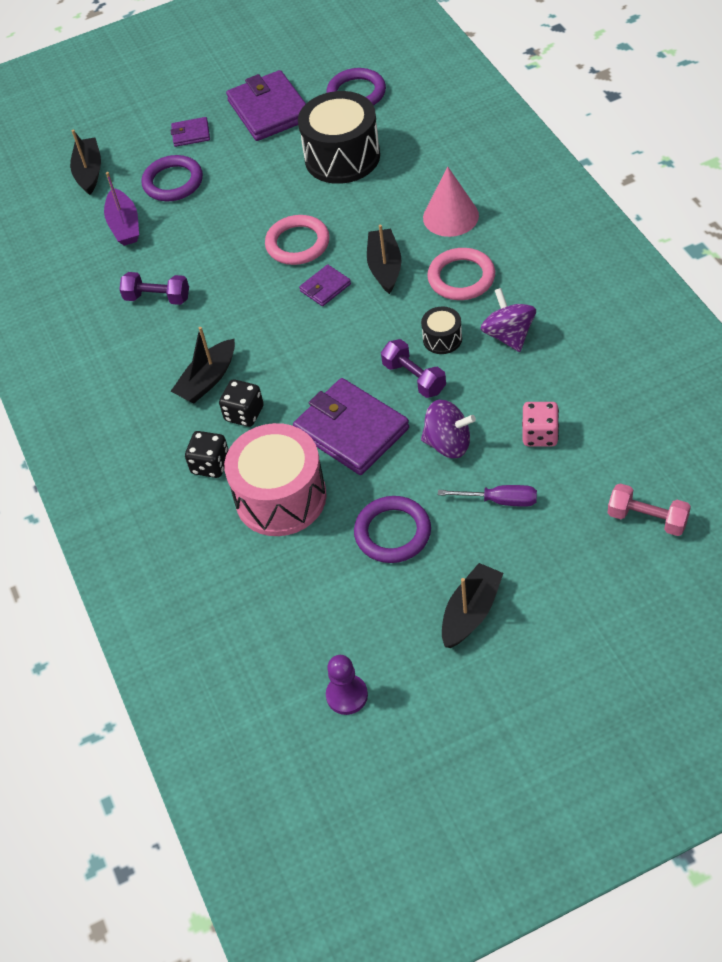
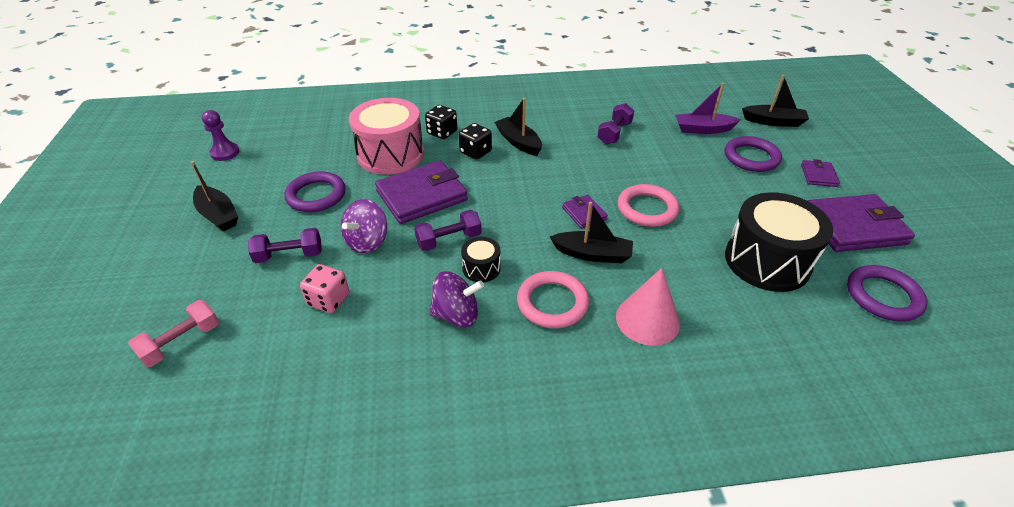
camera: 100 degrees right, 10 degrees down
purple screwdriver [438,485,537,507] -> purple dumbbell [248,228,322,263]

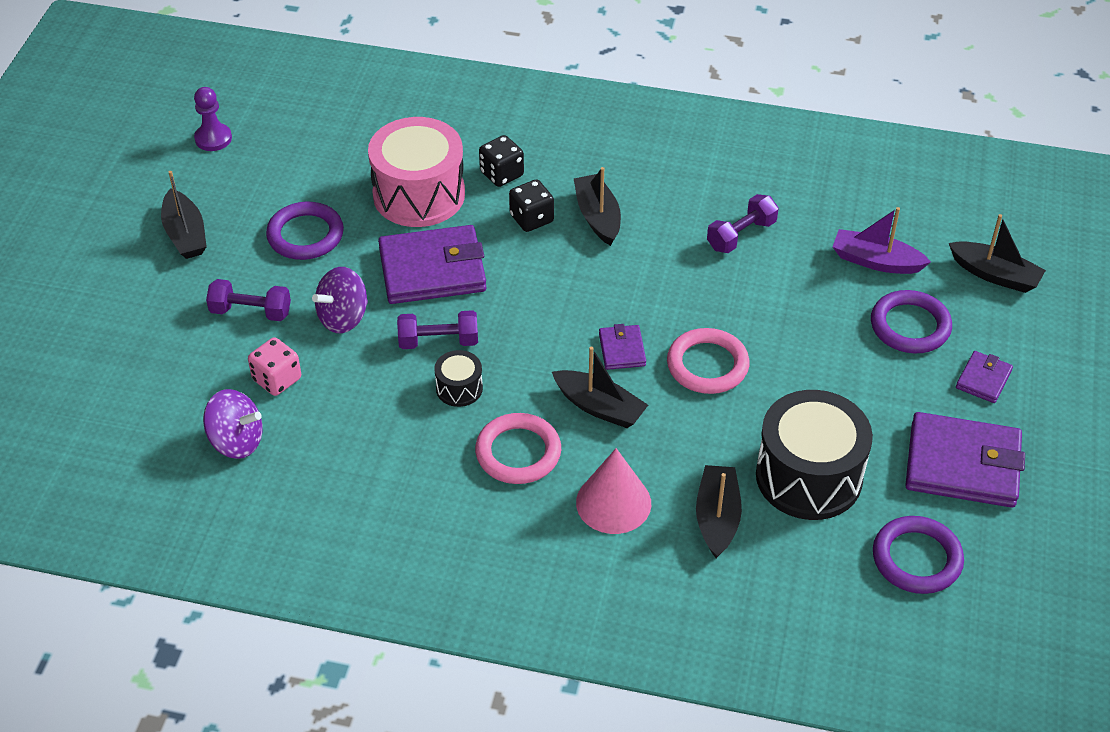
camera: 20 degrees right, 5 degrees up
pink dumbbell [128,300,219,367] -> none
purple spinning top [429,271,484,328] -> purple spinning top moved to [203,389,263,459]
none -> black boat [696,465,742,558]

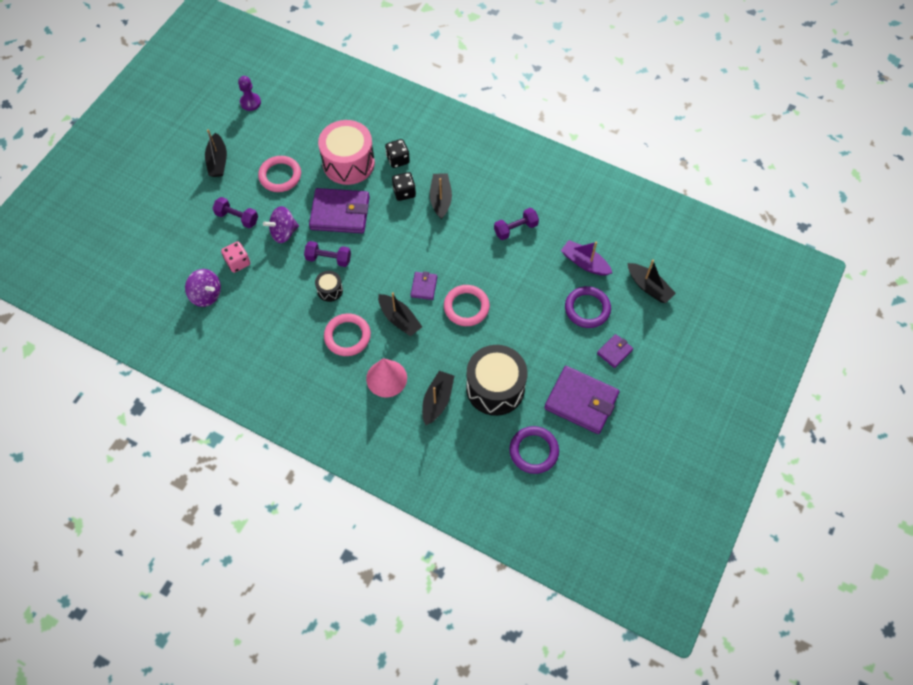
camera: 15 degrees right, 15 degrees up
purple ring [266,202,344,260] -> pink ring [258,156,301,192]

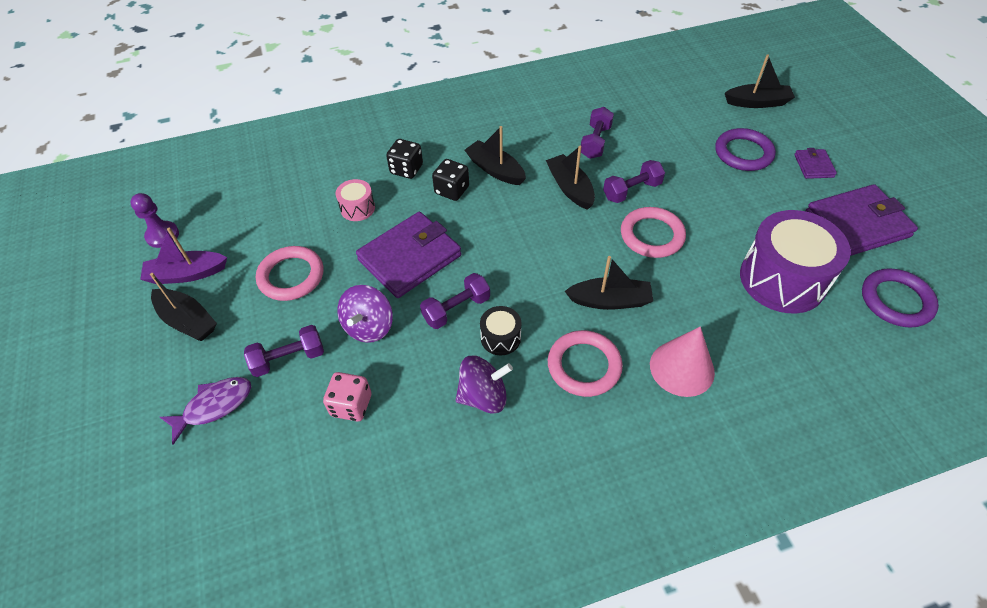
camera: 45 degrees left, 10 degrees down
purple spinning top [185,269,221,307] -> purple spinning top moved to [456,356,513,414]
pink drum [318,120,375,185] -> pink drum [336,179,375,221], size x0.46
purple wallet [411,271,437,300] -> none
black boat [422,371,454,426] -> black boat moved to [546,146,595,210]
black drum [466,345,527,416] -> purple drum [740,210,851,313]
purple boat [561,240,612,276] -> purple boat moved to [140,228,227,284]
none -> purple fish [160,377,251,445]
none -> purple dumbbell [603,160,665,203]

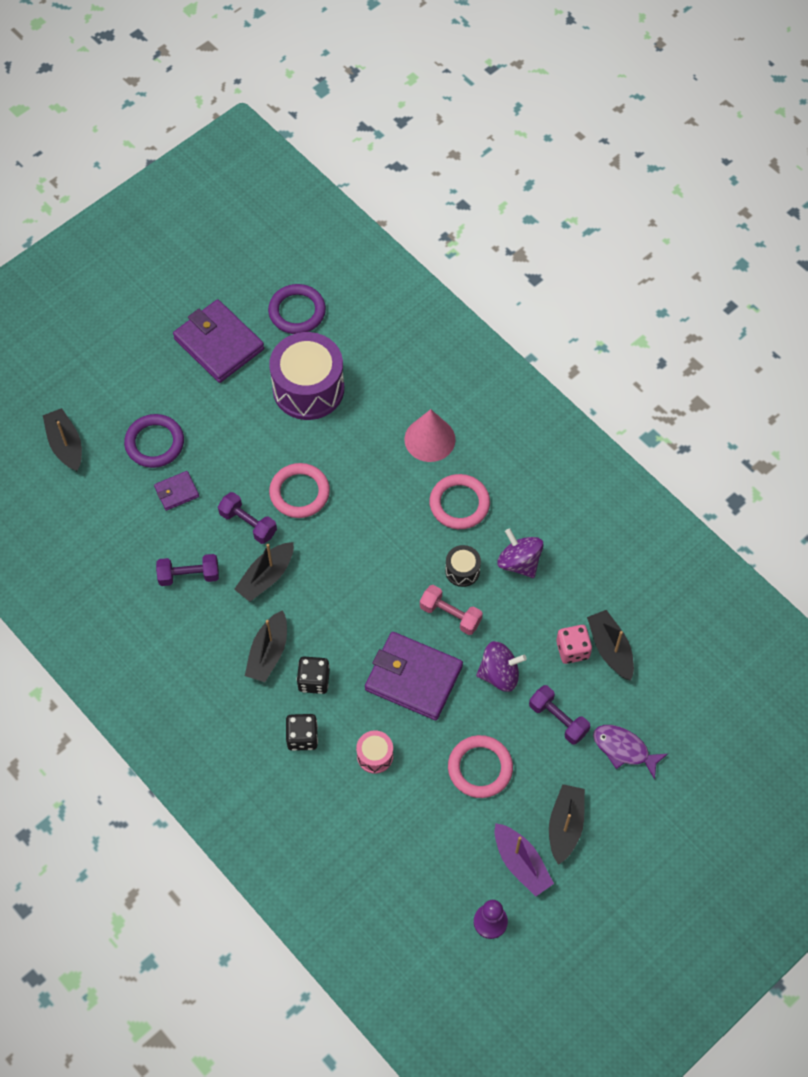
camera: 115 degrees left, 10 degrees up
purple dumbbell [420,273,490,329] -> pink dumbbell [420,585,483,635]
black boat [565,256,653,310] -> black boat moved to [587,610,634,681]
purple wallet [794,148,837,179] -> purple wallet moved to [154,471,199,511]

